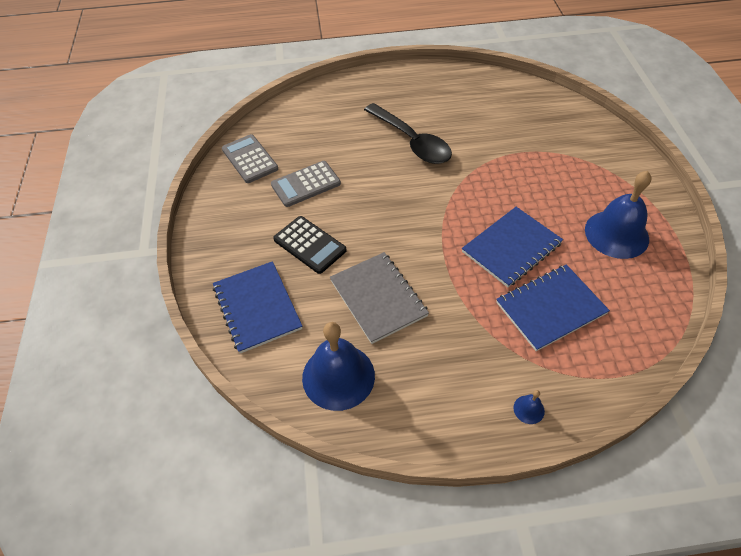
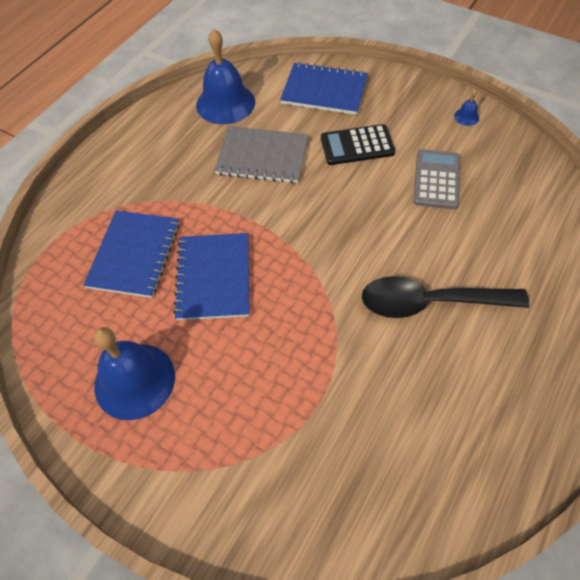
camera: 130 degrees right, 5 degrees up
grey calculator [222,134,278,183] -> none
blue bell [514,390,545,424] -> blue bell moved to [454,89,479,126]

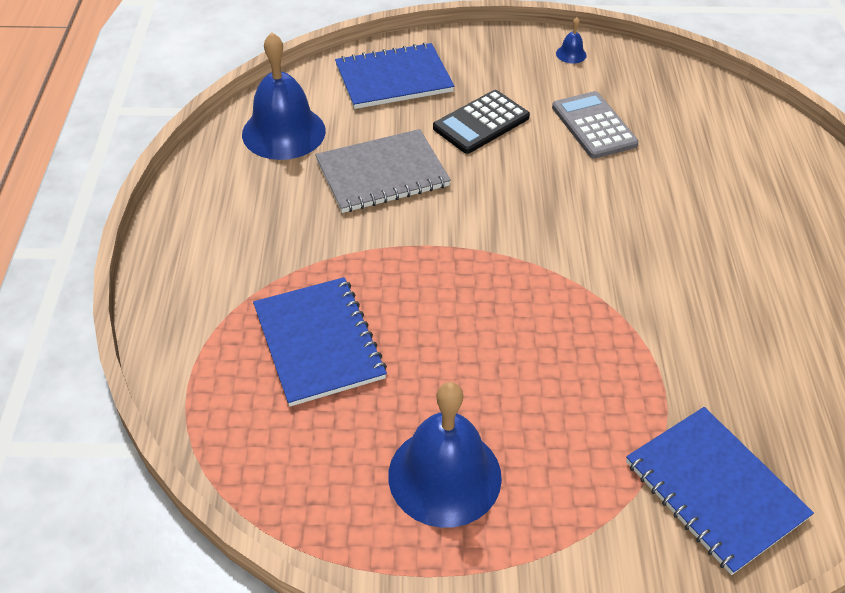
camera: 35 degrees left, 10 degrees down
blue notebook [173,233,249,320] -> blue notebook moved to [626,407,814,575]
black spoon [362,276,529,318] -> none

